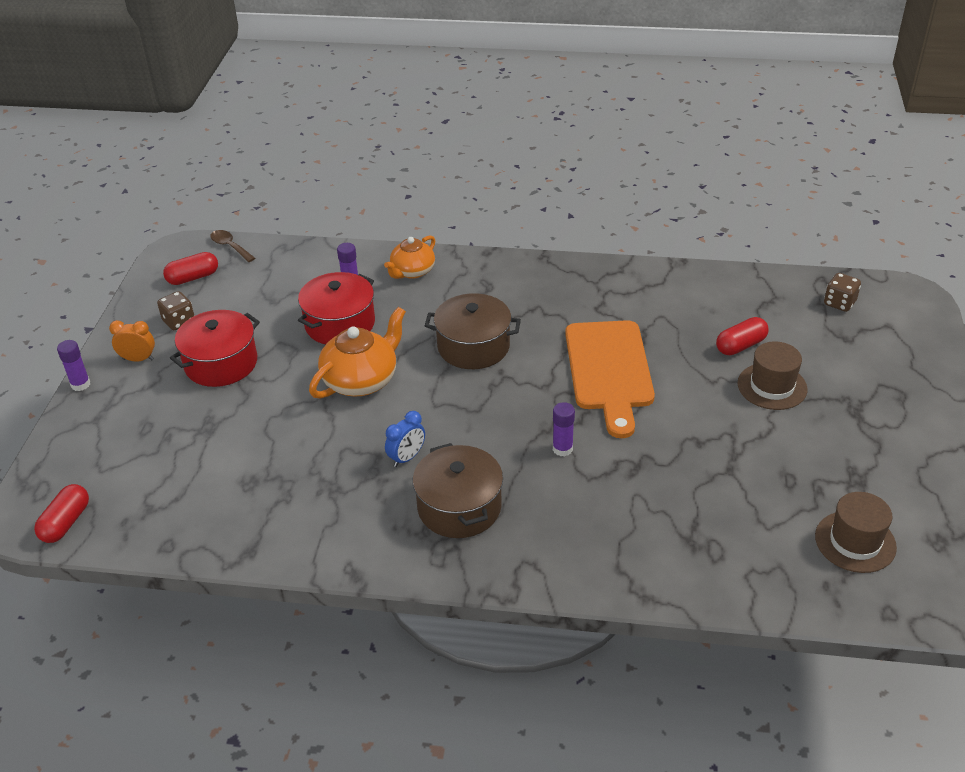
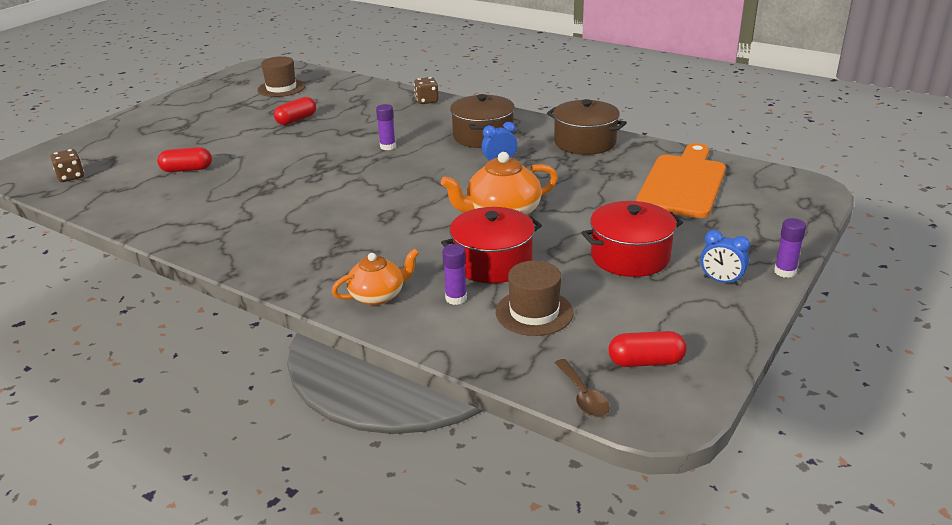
camera: 155 degrees left, 10 degrees down
red capsule [34,484,89,543] -> red capsule moved to [274,97,316,125]
orange clock [109,320,155,362] -> blue clock [700,230,750,286]
brown dice [157,291,194,330] -> brown dice moved to [414,77,439,104]
brown pot [425,293,521,369] -> brown pot moved to [547,99,627,155]
orange cutting board [565,320,655,438] -> orange cutting board moved to [636,143,726,218]
brown hat [738,342,808,410] -> brown hat moved to [496,261,573,336]

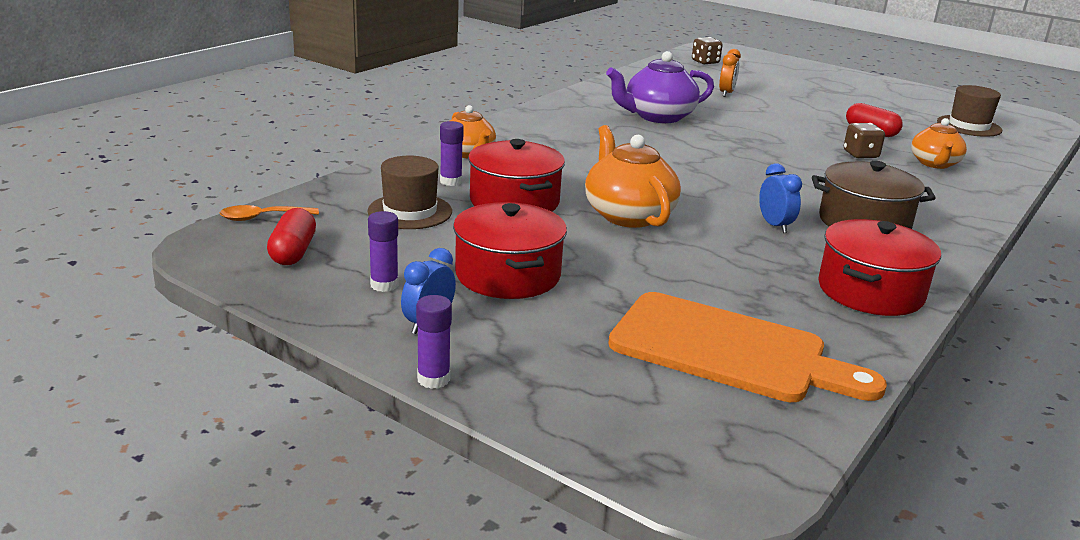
camera: 90 degrees right, 5 degrees down
red capsule [157,147,212,172] -> orange clock [719,49,741,97]
purple glue stick [376,104,396,150] -> purple glue stick moved to [368,211,399,292]
brown dice [414,77,439,104] -> brown dice moved to [844,123,885,158]
brown pot [547,99,627,155] -> red pot [818,219,941,316]
brown spoon [555,359,610,418] -> orange spoon [220,205,319,221]
none -> purple teapot [606,51,714,123]
none -> orange teapot [911,118,967,169]

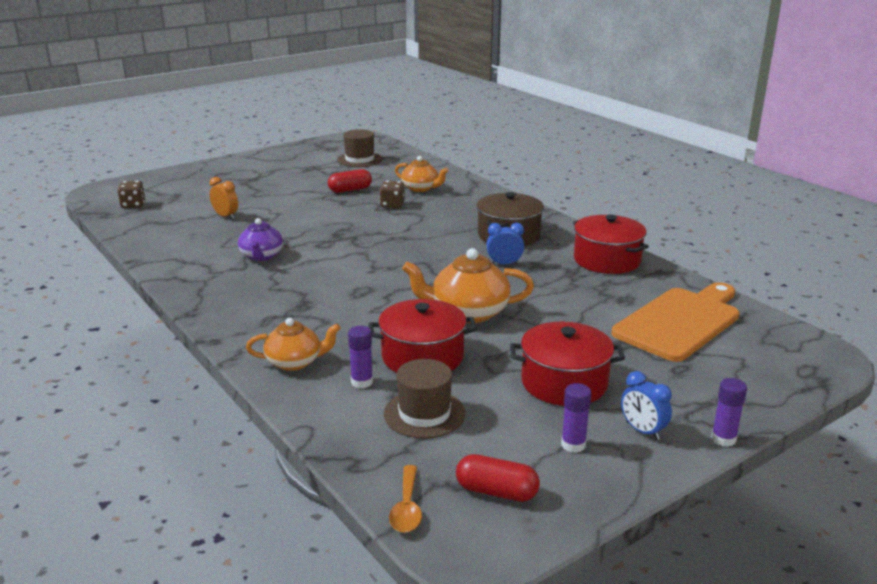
camera: 70 degrees left, 0 degrees up
purple teapot [606,51,714,123] -> purple teapot [238,218,283,261], size x0.65

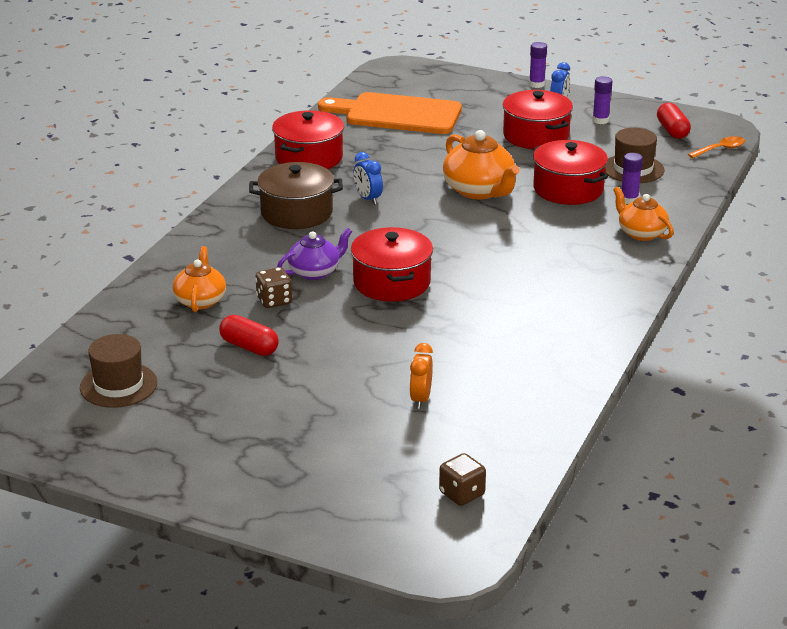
camera: 120 degrees left, 5 degrees up
purple teapot [238,218,283,261] -> purple teapot moved to [277,228,352,280]
none -> red pot [351,227,433,302]

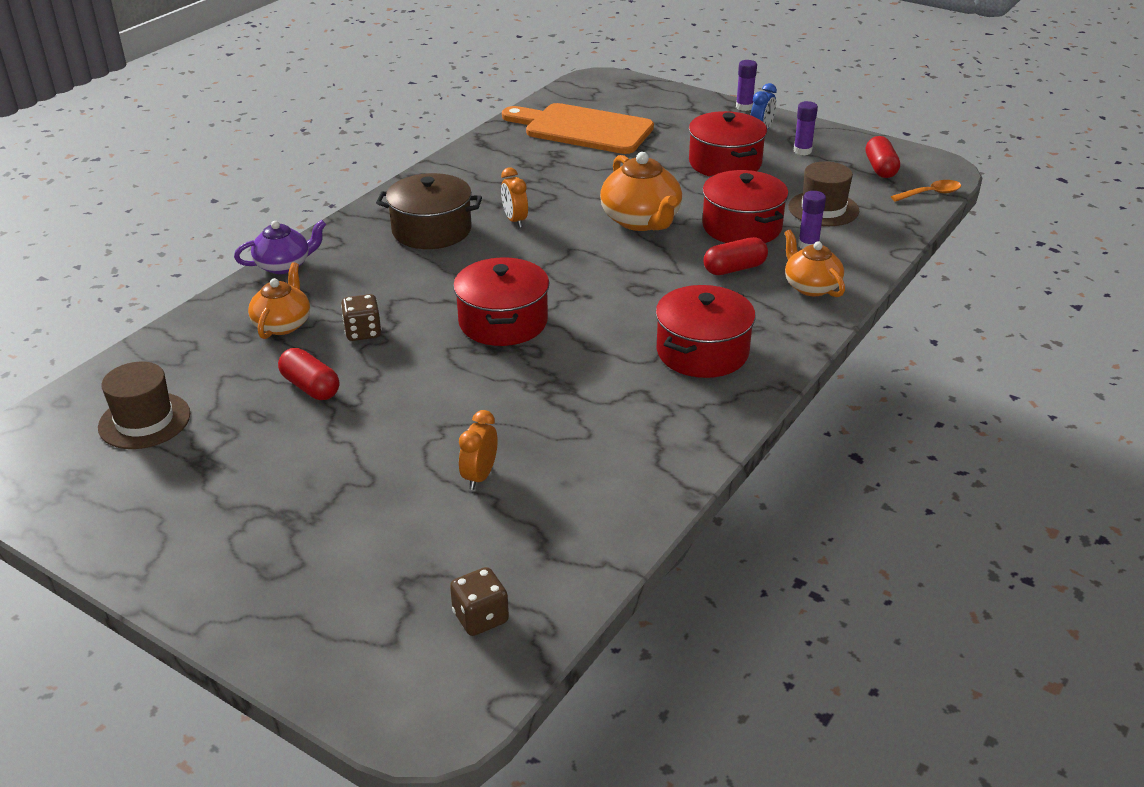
camera: 10 degrees right, 5 degrees up
red pot [272,110,344,169] -> red pot moved to [656,285,756,378]
purple teapot [277,228,352,280] -> purple teapot moved to [234,220,326,274]
blue clock [353,152,383,205] -> orange clock [501,167,528,228]
none -> red capsule [704,237,768,275]

